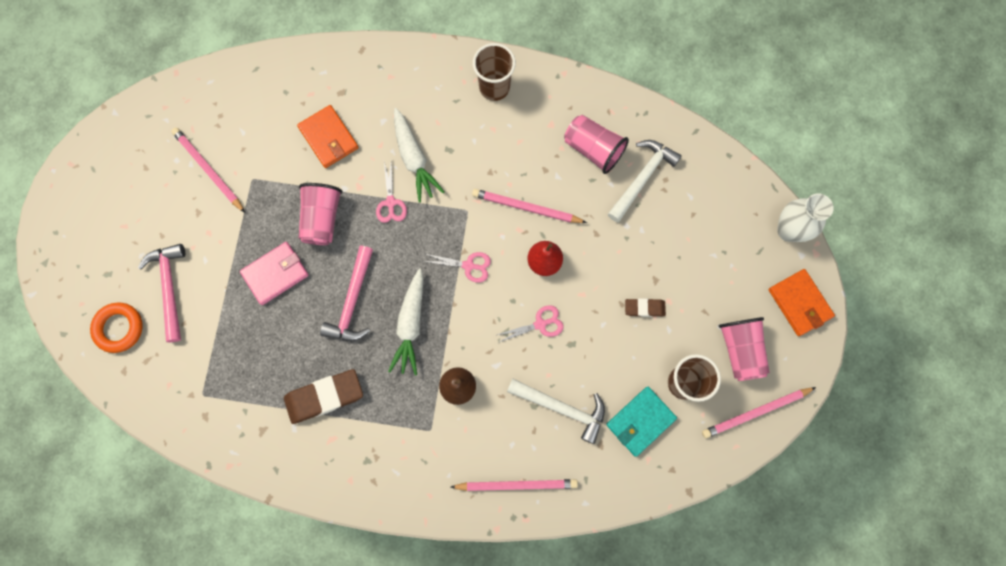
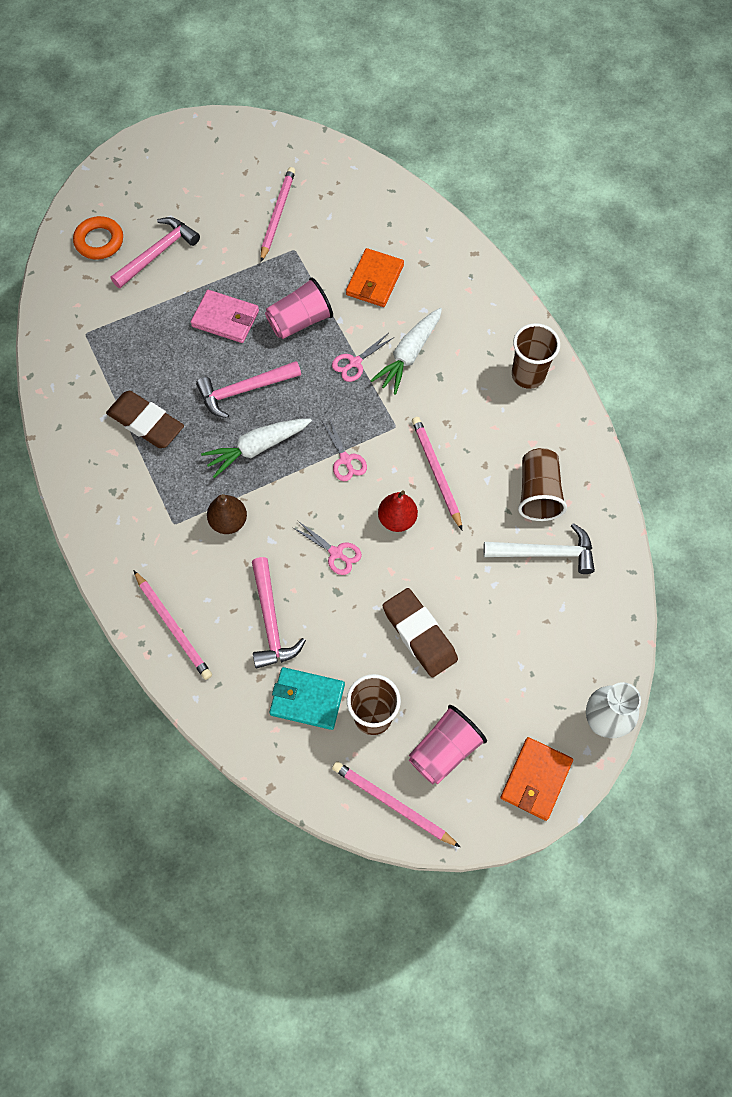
camera: 55 degrees right, 10 degrees down
white hammer [507,379,605,444] -> pink hammer [252,557,306,668]
pink cup [564,115,629,174] -> brown cup [518,448,567,521]
brown eraser [625,299,666,317] -> brown eraser [383,588,458,677], size x1.84

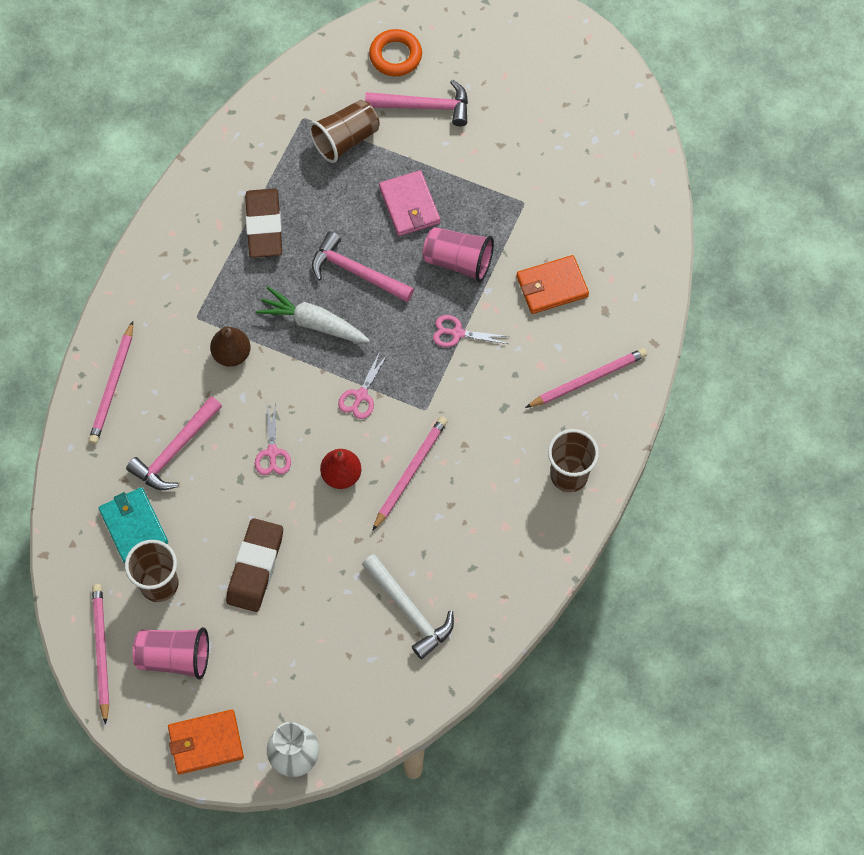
camera: 50 degrees right, 0 degrees up
pink pencil [260,167,295,262] -> pink pencil moved to [525,348,647,408]
white carrot [370,308,442,395] -> none
brown cup [518,448,567,521] -> brown cup moved to [309,100,380,163]

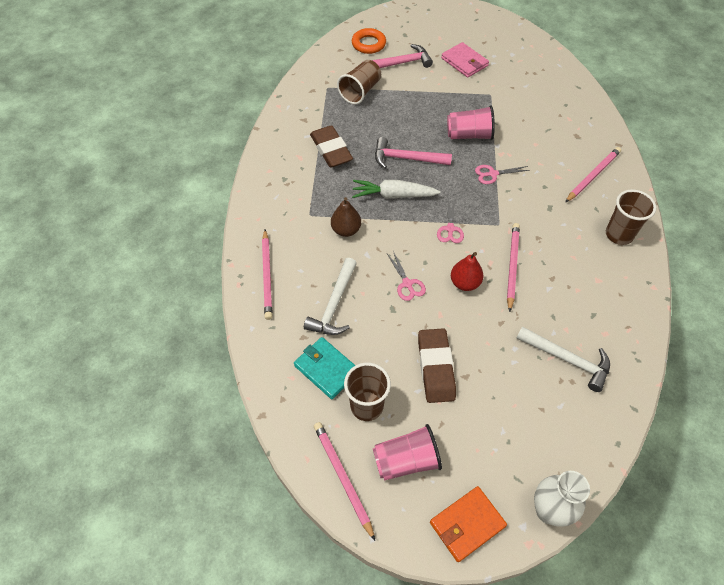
camera: 20 degrees left, 10 degrees down
pink hammer [126,396,222,490] -> white hammer [304,258,357,335]
pink wallet [379,170,440,236] -> pink wallet moved to [441,42,489,78]
orange wallet [516,255,589,314] -> none

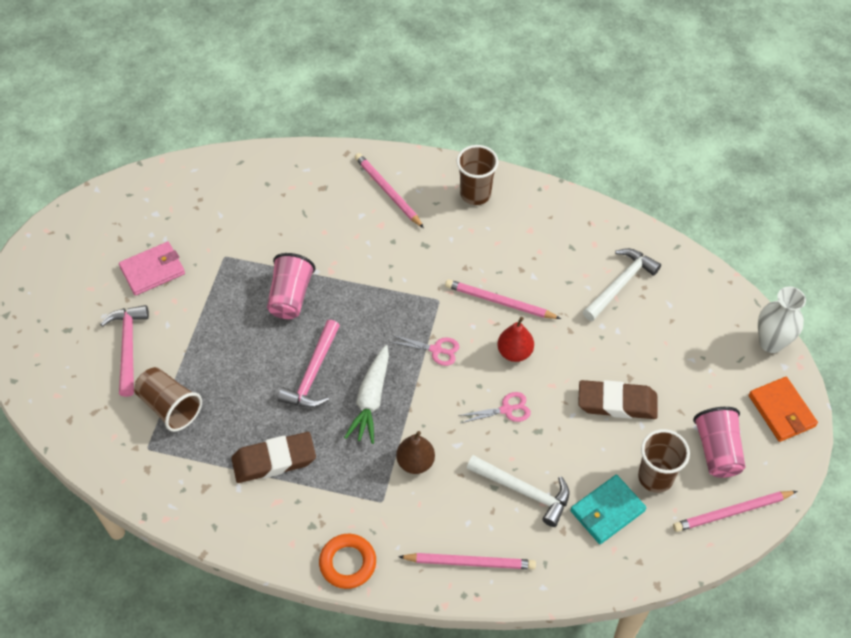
camera: 80 degrees left, 0 degrees up
orange ring [352,28,386,54] -> orange ring moved to [319,534,376,589]
pink scissors [475,165,530,184] -> none

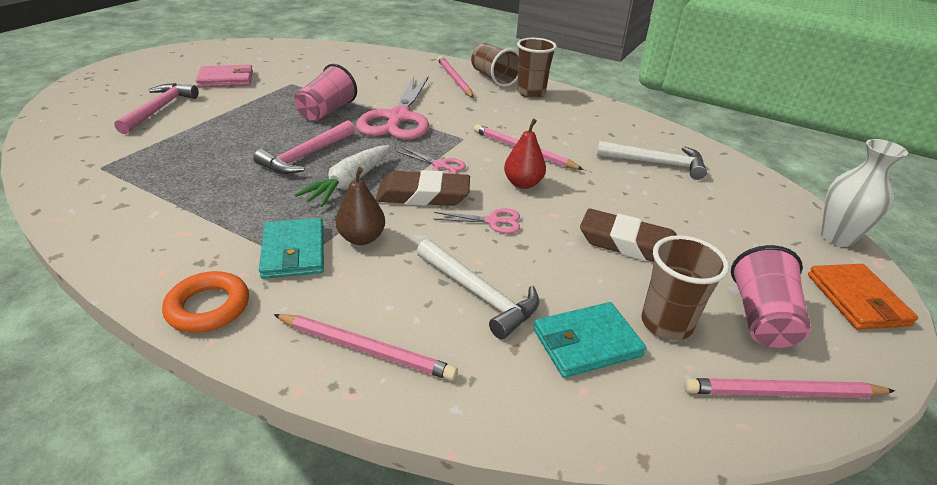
camera: 15 degrees right, 20 degrees down
brown cup [134,367,202,432] -> brown cup moved to [471,43,519,87]
brown eraser [231,432,316,483] -> brown eraser moved to [376,170,470,206]
white hammer [583,248,661,321] -> white hammer turned 45 degrees clockwise [597,141,707,180]
none -> turquoise wallet [259,218,324,279]
none -> pink scissors [356,76,429,140]

